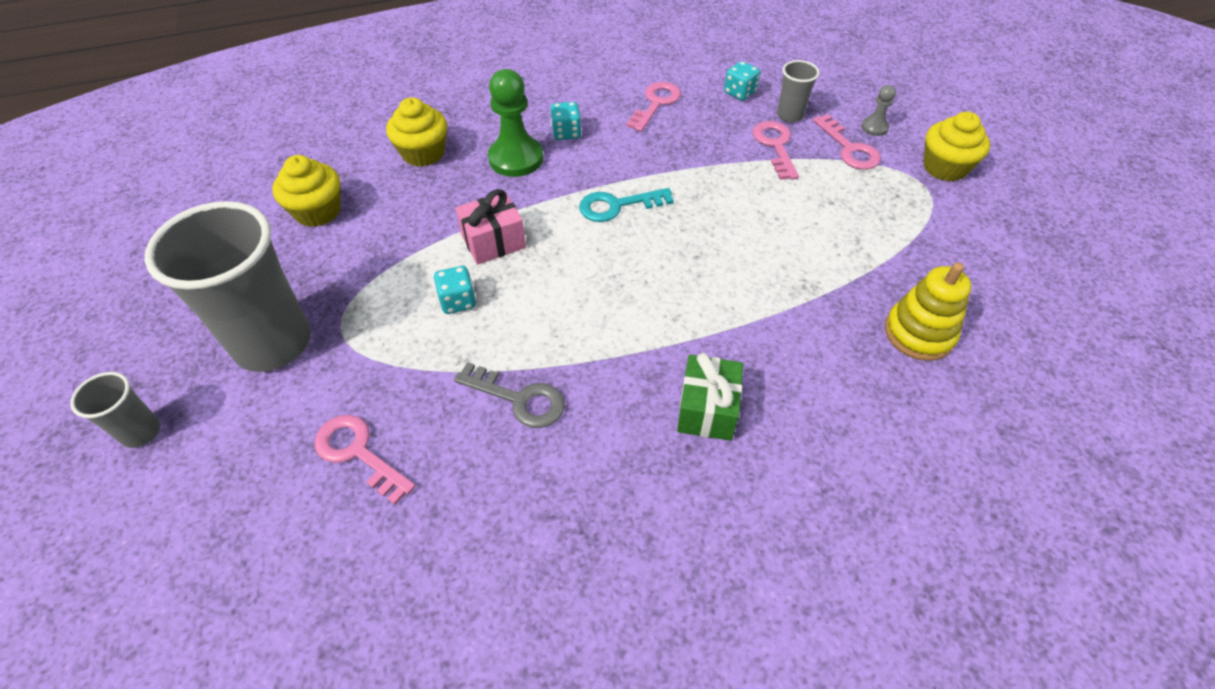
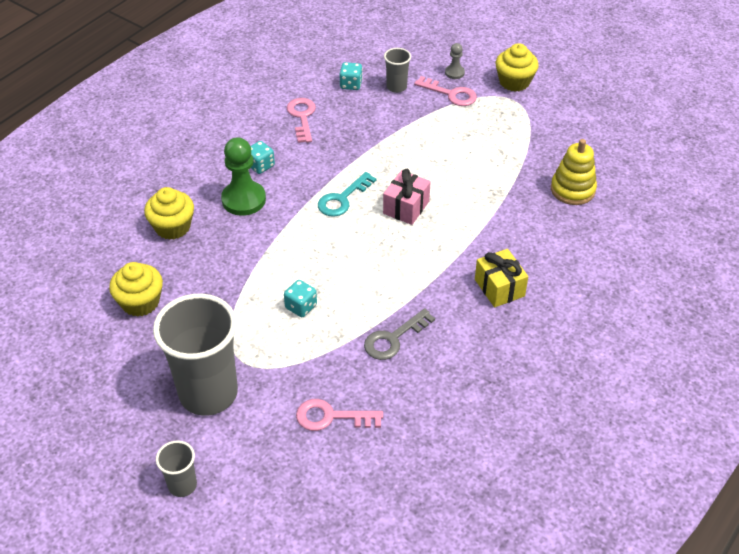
camera: 35 degrees left, 5 degrees down
grey key [454,362,565,428] -> grey key turned 150 degrees clockwise [364,308,435,360]
pink gift [456,189,526,265] -> pink gift moved to [383,169,431,225]
green gift [677,353,743,441] -> yellow gift [475,249,528,307]
pink key [753,121,799,180] -> none

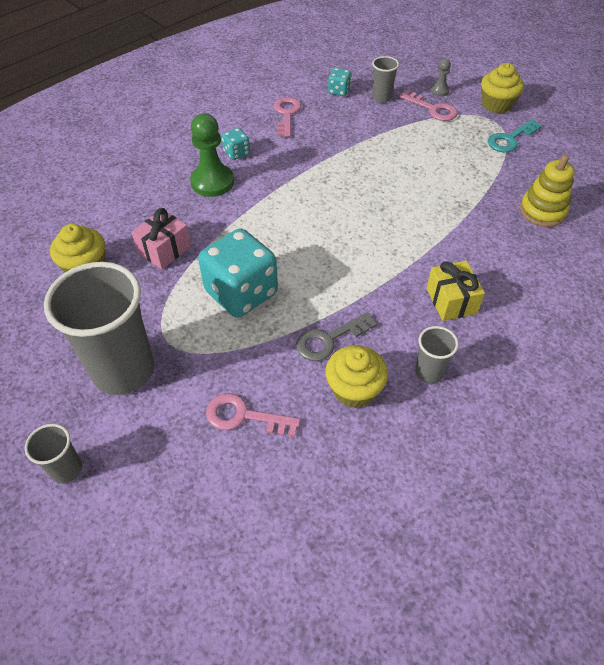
camera: 10 degrees right, 5 degrees up
yellow cupcake [144,187,194,240] -> yellow cupcake moved to [326,345,388,408]
turquoise dice [284,280,317,317] -> turquoise dice [198,228,278,318], size x2.20
turquoise key [318,172,376,217] -> turquoise key moved to [488,119,542,152]
pink gift [383,169,431,225] -> pink gift moved to [131,208,191,270]
none -> grey cup [415,326,459,383]

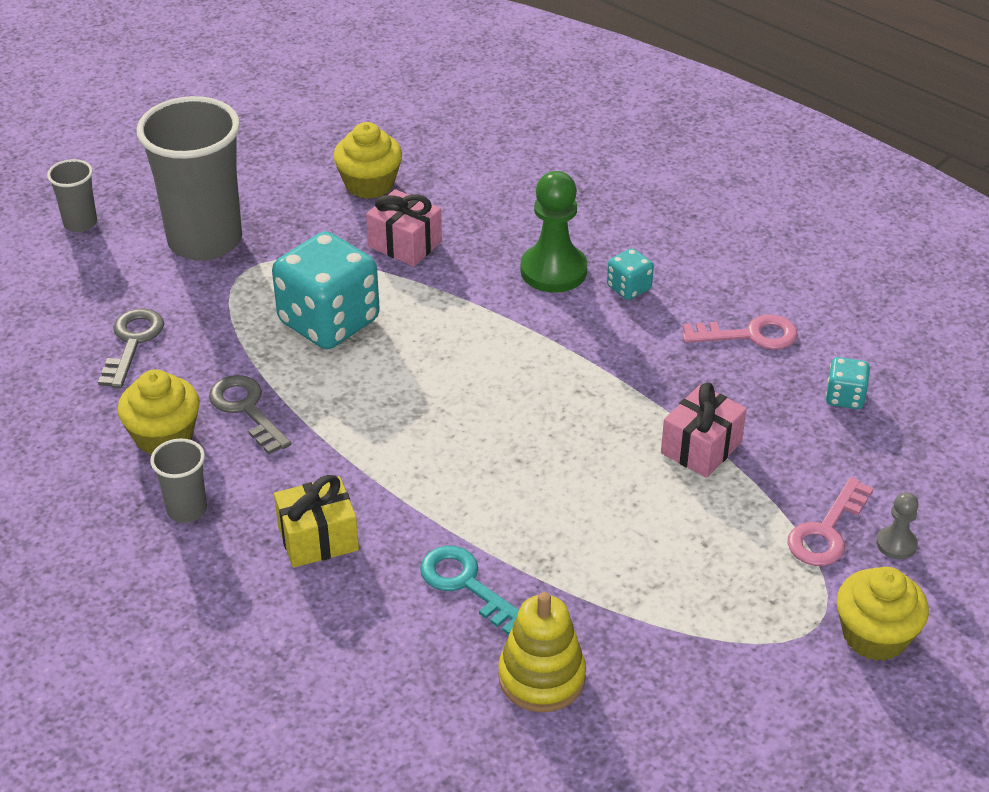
camera: 85 degrees right, 10 degrees down
pink key [206,393,301,437] -> grey key [98,308,164,389]
grey cup [372,56,399,103] -> none
turquoise key [488,119,542,152] -> turquoise key moved to [420,546,519,635]
none -> pink gift [661,383,747,478]

